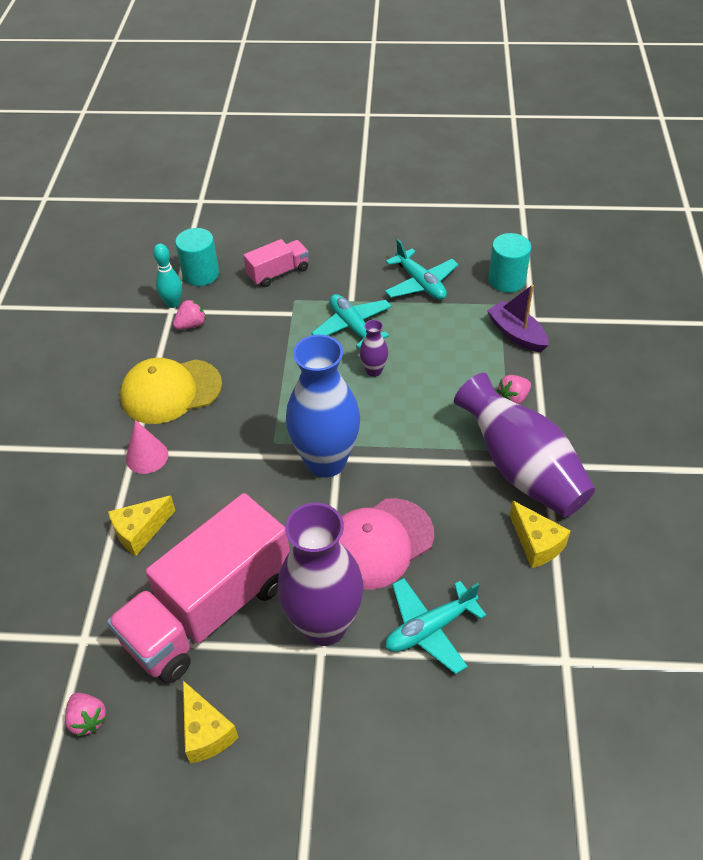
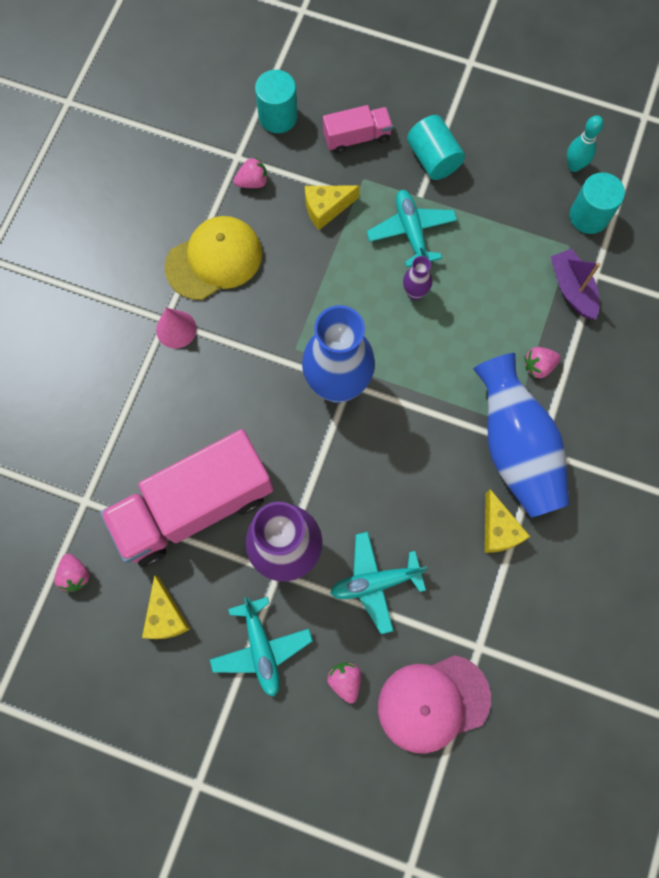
camera: 15 degrees right, 25 degrees up
yellow cheese [108,495,176,556] -> yellow cheese moved to [305,185,360,230]
yellow cap [120,358,222,424] -> yellow cap turned 150 degrees clockwise [165,216,262,300]
turquoise bowling pin [153,244,182,308] -> turquoise bowling pin moved to [567,115,604,172]
pink cap [339,498,434,590] -> pink cap moved to [378,655,491,754]
turquoise plane [385,239,459,300] -> turquoise plane moved to [210,597,313,697]
purple vase [454,373,595,517] -> blue vase [473,353,569,517]
none -> pink strawberry [327,662,361,703]
none -> turquoise cylinder [407,115,465,180]

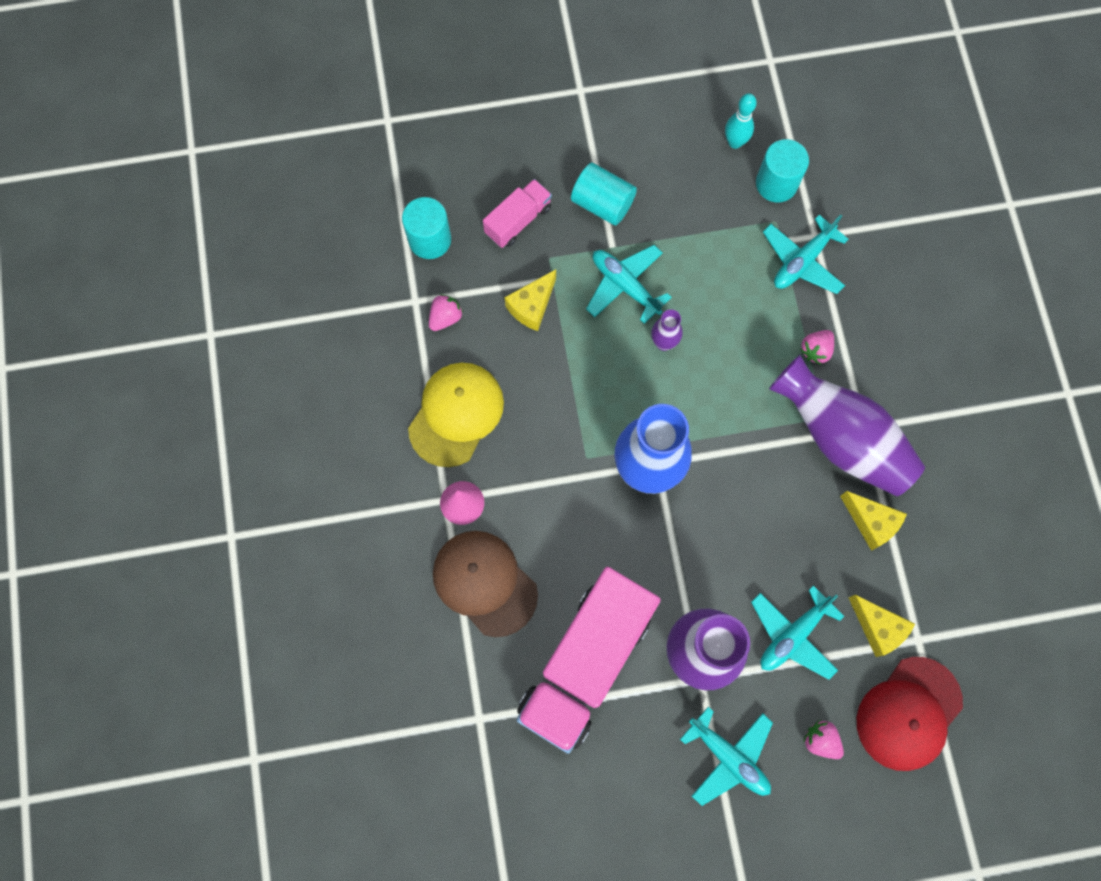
camera: 30 degrees left, 0 degrees up
pink strawberry [54,553,89,592] -> none
yellow cheese [142,575,190,639] -> yellow cheese moved to [849,595,915,657]
pink cap [378,655,491,754] -> red cap [857,657,963,771]
blue vase [473,353,569,517] -> purple vase [769,355,925,496]
purple boat [551,249,600,319] -> turquoise plane [763,214,849,294]
none -> brown cap [433,531,538,637]

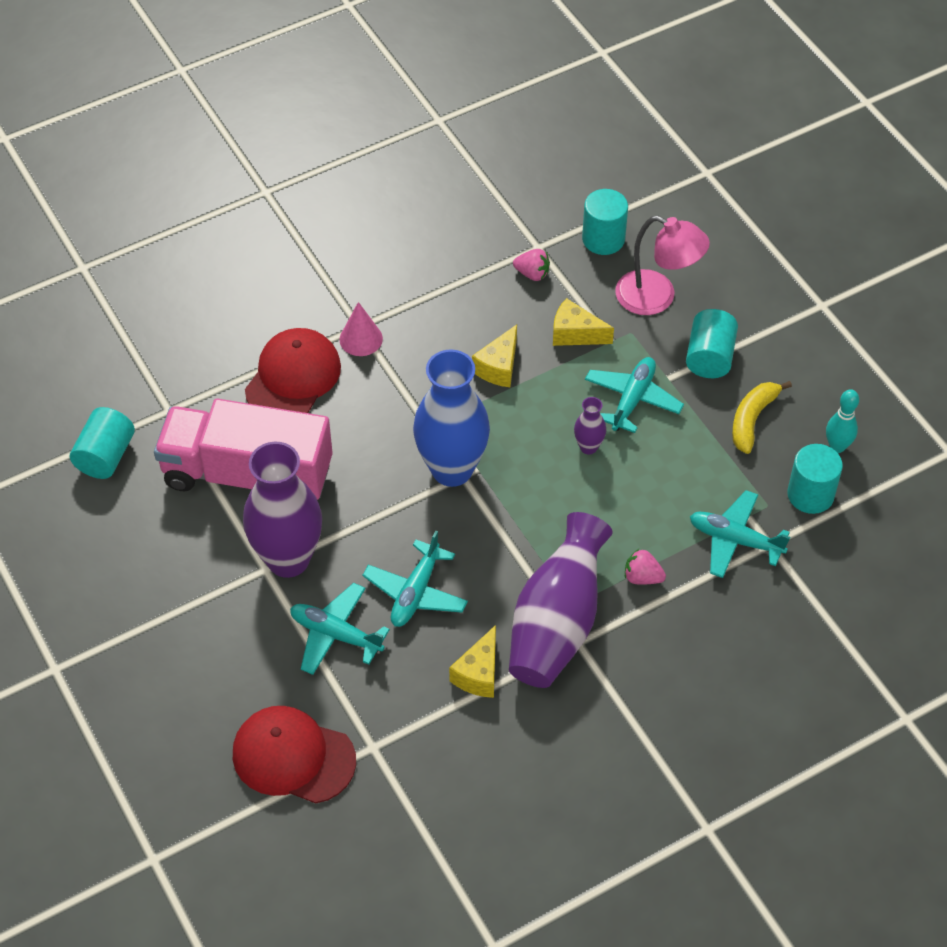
camera: 70 degrees right, 20 degrees down
yellow cap [408,363,504,467] -> none
brown cap [433,531,538,637] -> red cap [245,328,341,413]
pink truck [483,179,552,248] -> pink lamp [615,216,710,315]
turquoise plane [680,707,773,806] -> turquoise plane moved to [363,531,468,627]
pink strawberry [803,720,844,759] -> none
yellow cheese [849,595,915,657] -> yellow cheese moved to [472,324,517,387]
none -> turquoise cylinder [70,407,135,479]
none -> yellow banana [732,381,792,454]

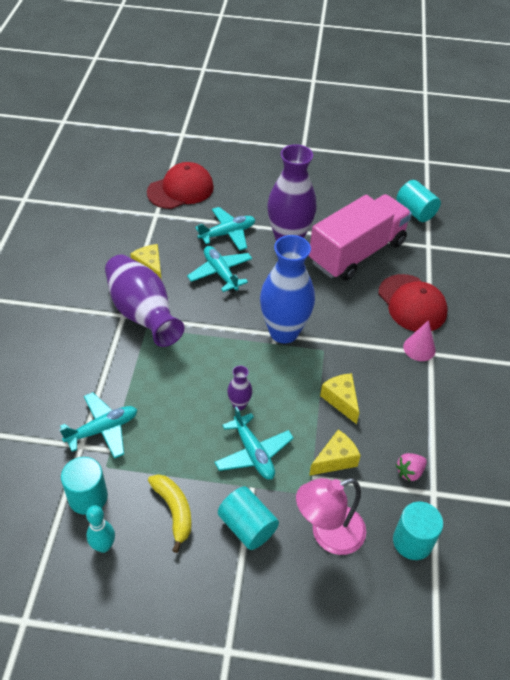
camera: 125 degrees right, 5 degrees down
pink strawberry [625,549,666,585] -> none

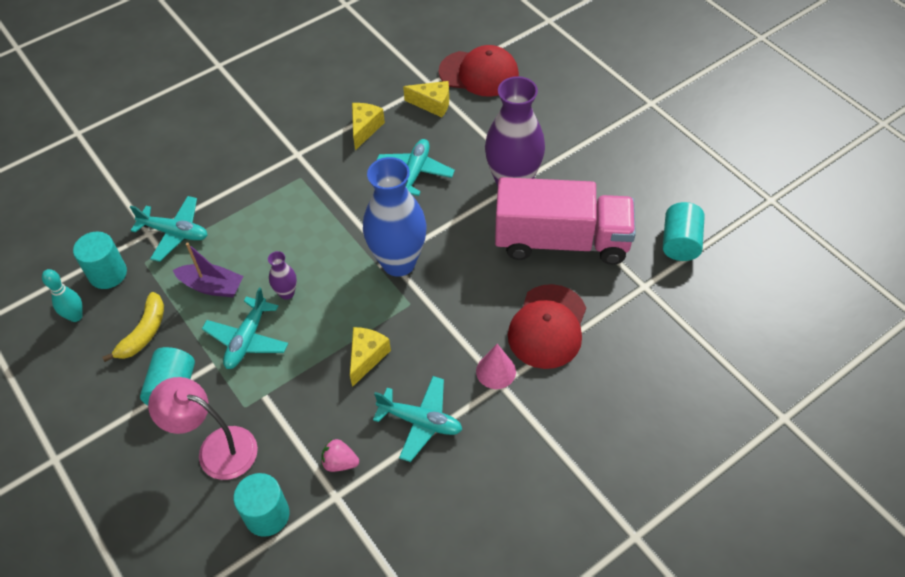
camera: 50 degrees right, 5 degrees up
purple vase [105,255,184,347] -> none
turquoise plane [195,207,255,251] -> turquoise plane moved to [373,376,462,462]
yellow cheese [309,430,361,476] -> yellow cheese moved to [403,81,449,117]
none -> purple boat [173,243,244,297]

